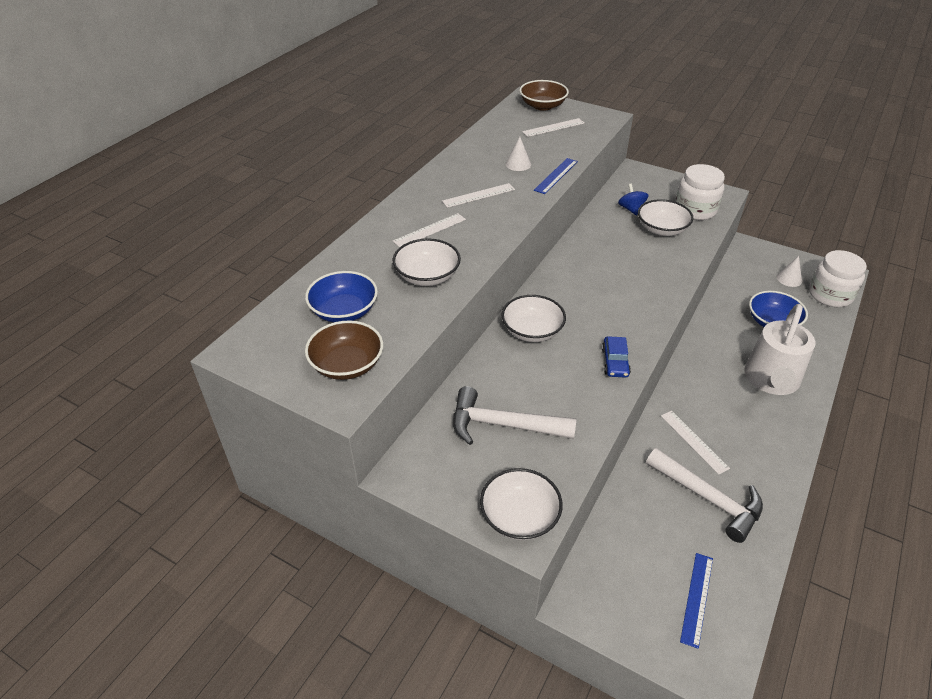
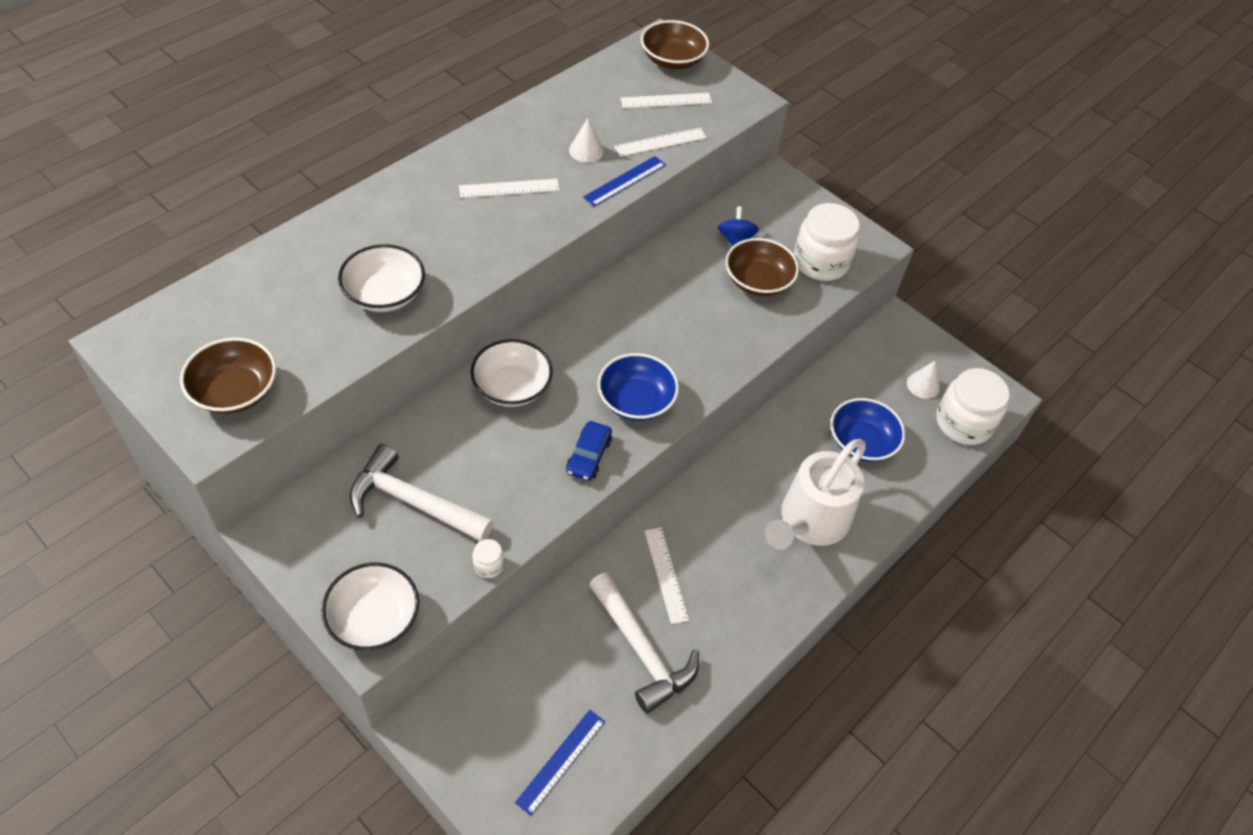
camera: 10 degrees right, 10 degrees up
blue bowl [305,271,378,322] -> blue bowl moved to [598,353,679,421]
white ruler [393,213,466,247] -> white ruler moved to [614,128,707,157]
white bowl [638,199,693,236] -> brown bowl [726,238,799,297]
none -> white jar [472,539,504,578]

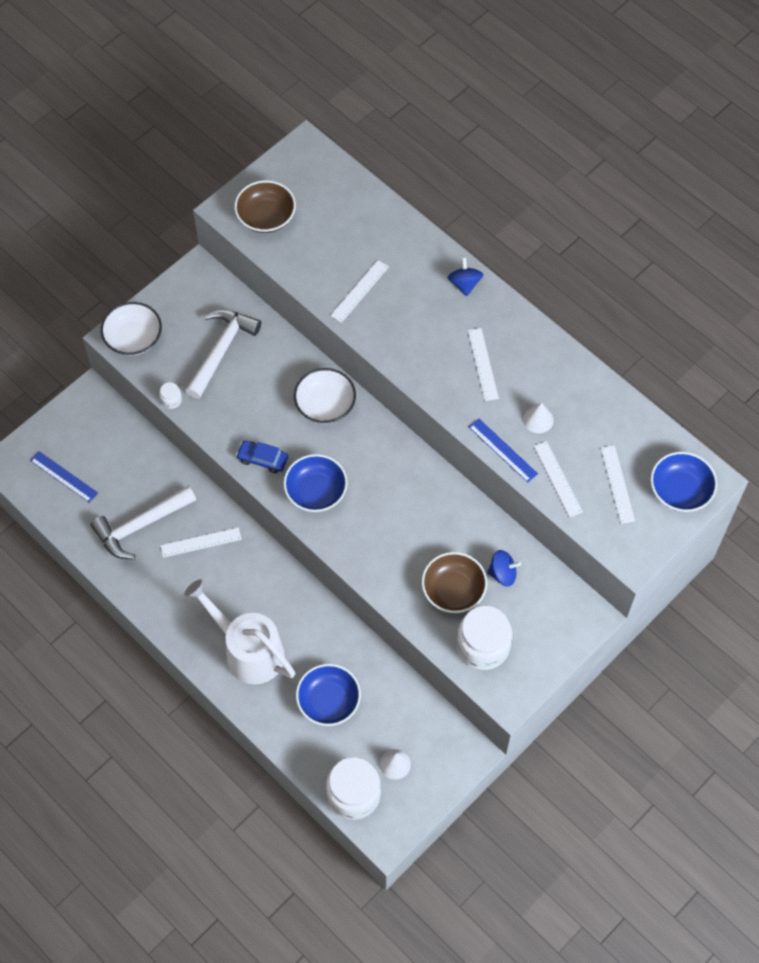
camera: 95 degrees right, 10 degrees up
white bowl [338,244,425,312] -> white ruler [330,260,389,323]
brown bowl [641,20,709,69] -> blue bowl [650,452,718,512]
none -> blue spinning top [448,257,483,296]

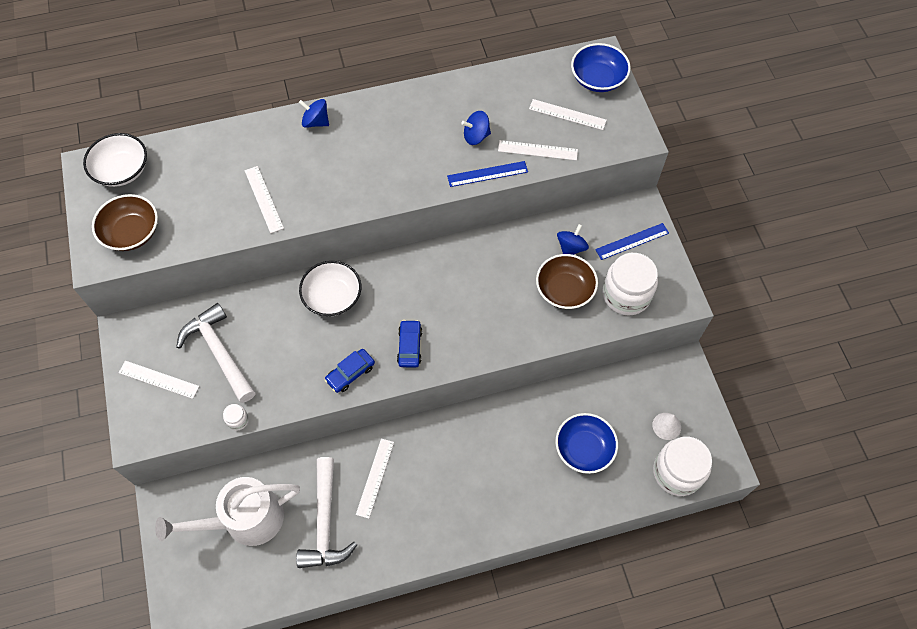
camera: 60 degrees left, 0 degrees up
blue ruler [30,451,98,503] -> blue ruler moved to [595,223,669,260]
white bowl [101,302,162,356] -> white bowl moved to [83,133,147,187]
white watering can [184,579,295,684] -> white watering can moved to [155,477,300,546]
blue bowl [283,454,348,512] -> blue car [397,320,422,368]
white ruler [468,328,499,401] -> white ruler moved to [119,361,199,399]
white cone [523,403,554,433] -> blue spinning top [461,111,491,145]

